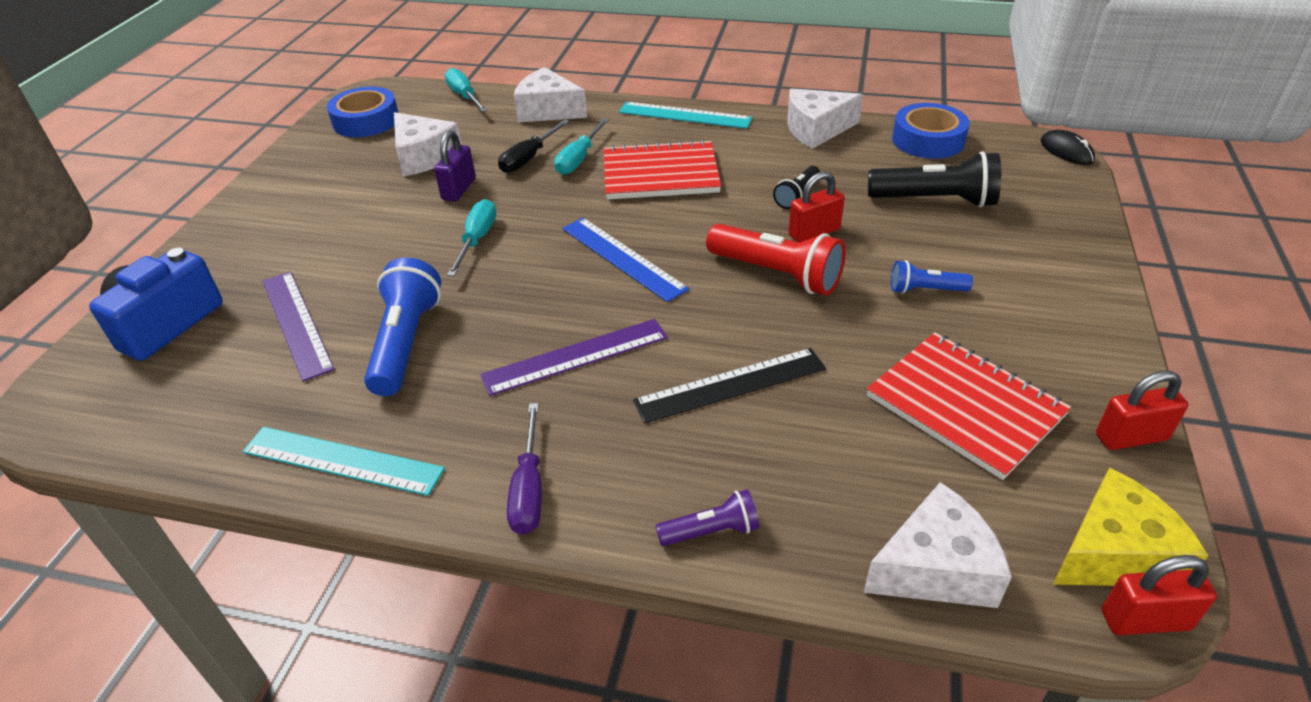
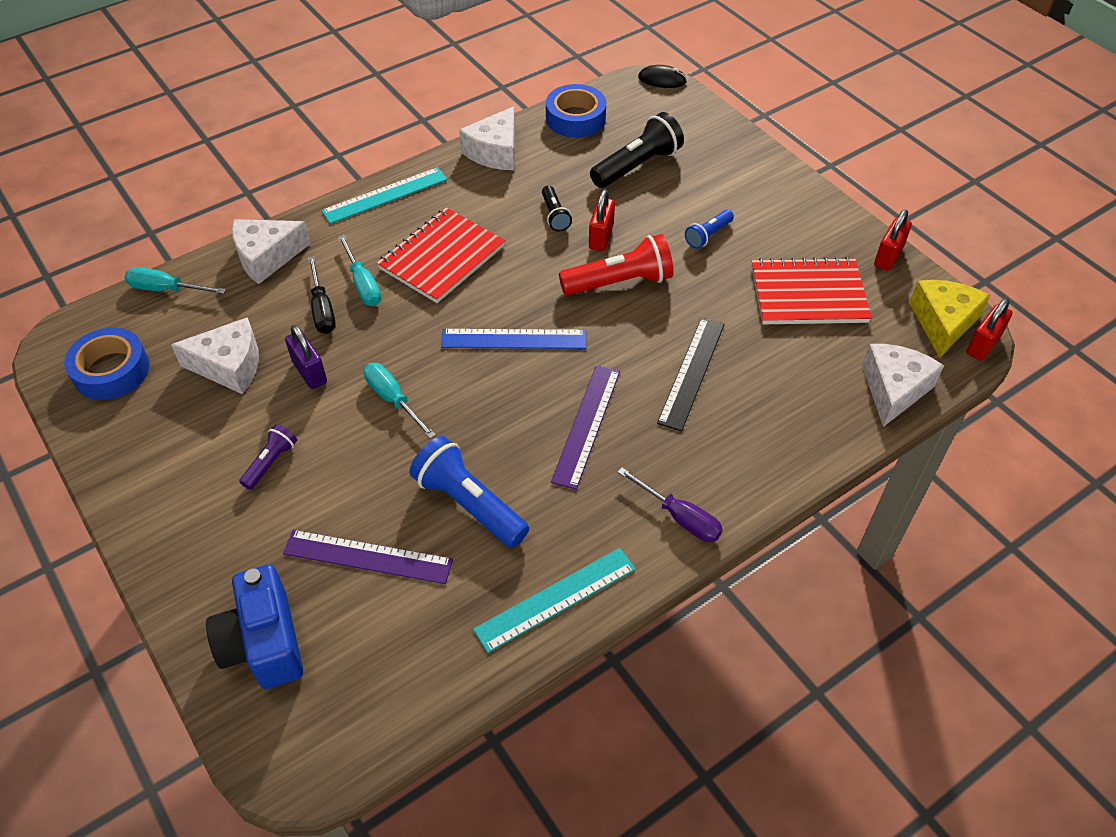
camera: 50 degrees left, 10 degrees up
purple flashlight [656,489,759,546] -> purple flashlight moved to [239,424,297,490]

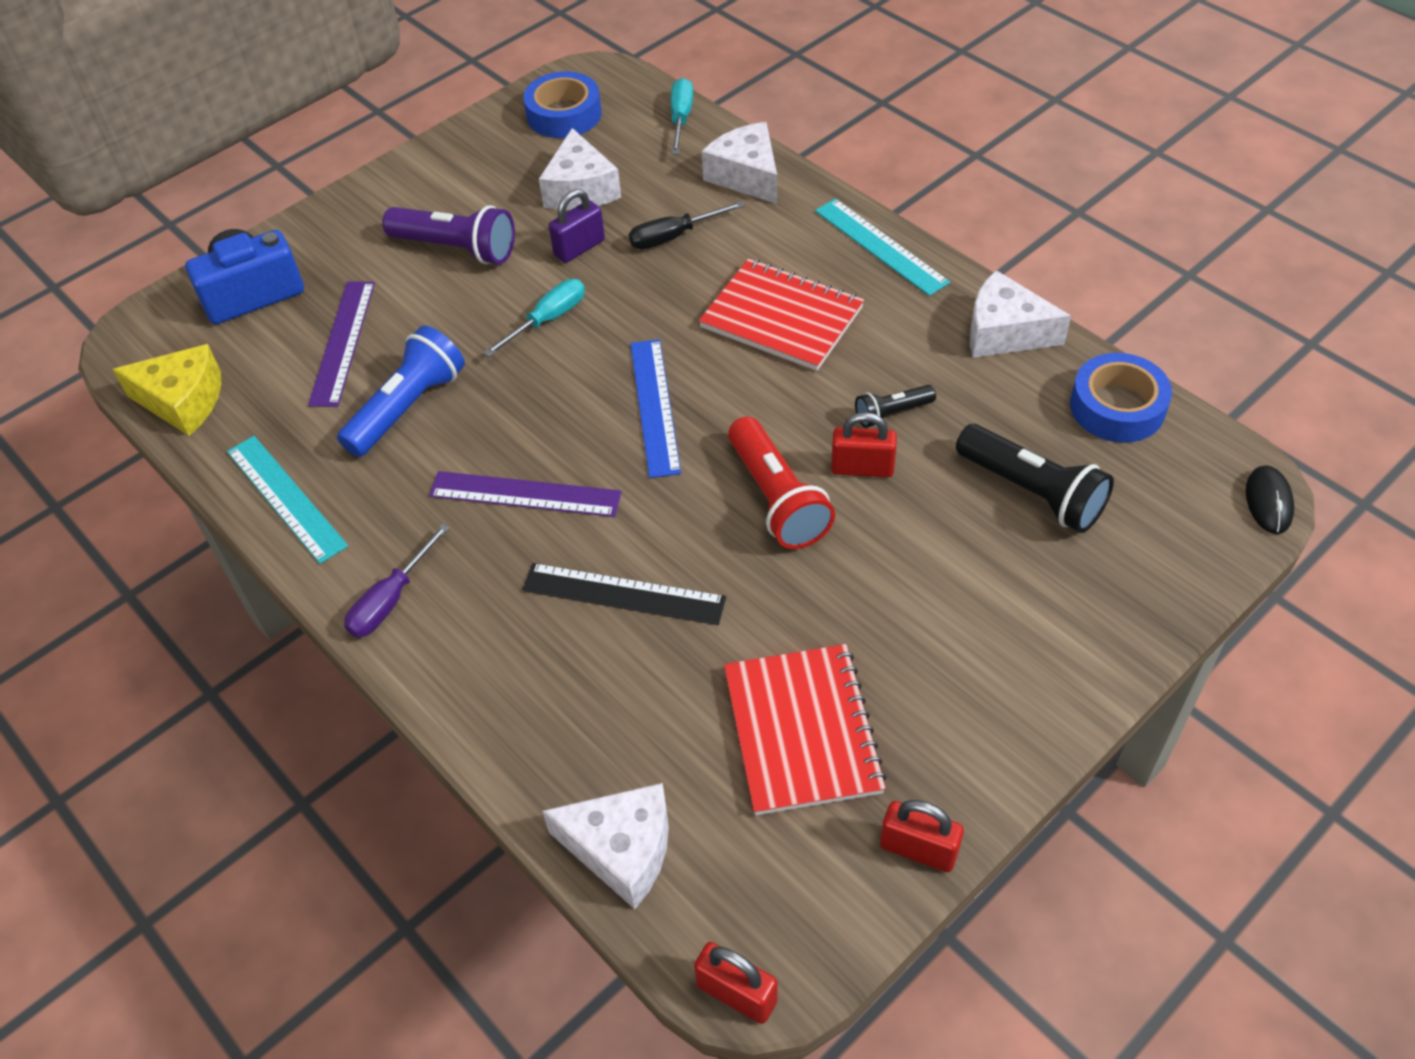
camera: 85 degrees right, 0 degrees up
purple flashlight [239,424,297,490] -> purple flashlight [382,205,515,264], size x1.84
turquoise screwdriver [338,235,381,306] -> none
blue flashlight [685,210,734,249] -> none
yellow cheese [909,280,990,358] -> yellow cheese moved to [112,344,221,436]

